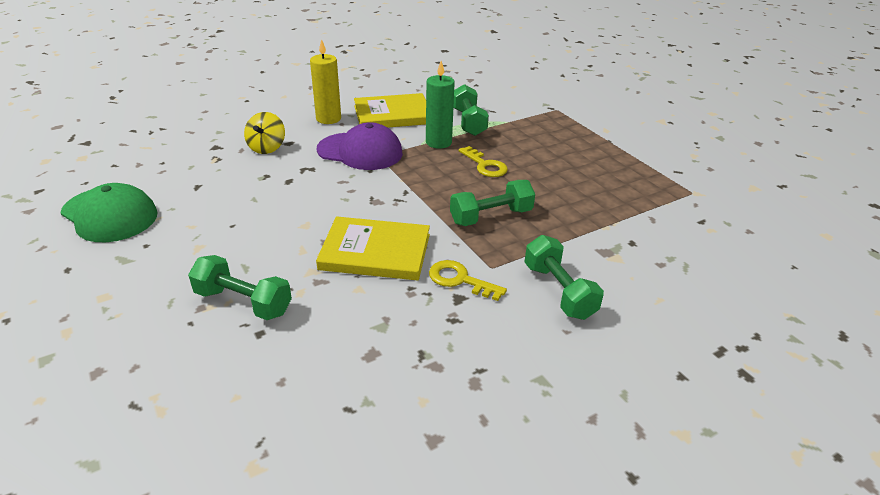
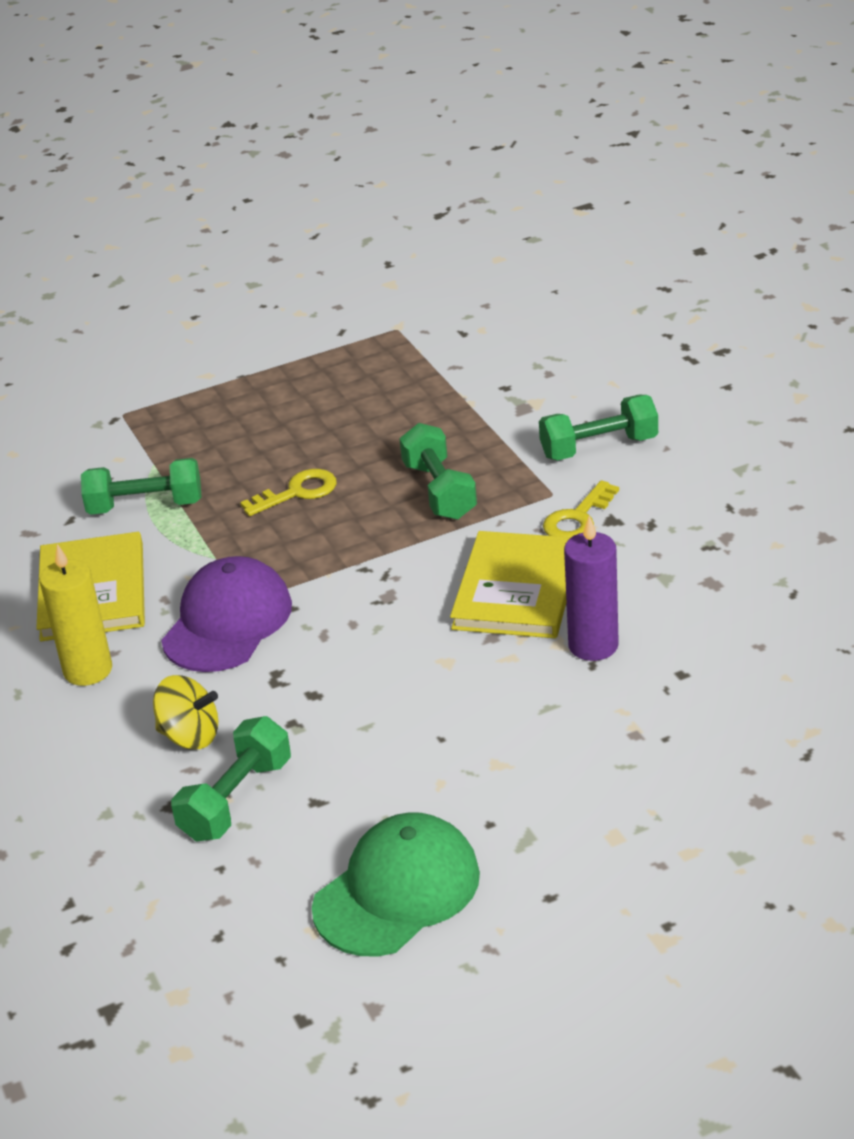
camera: 80 degrees left, 0 degrees up
green dumbbell [188,255,292,320] -> green dumbbell moved to [171,716,291,842]
green candle [426,61,455,149] -> none
none -> purple candle [564,516,619,661]

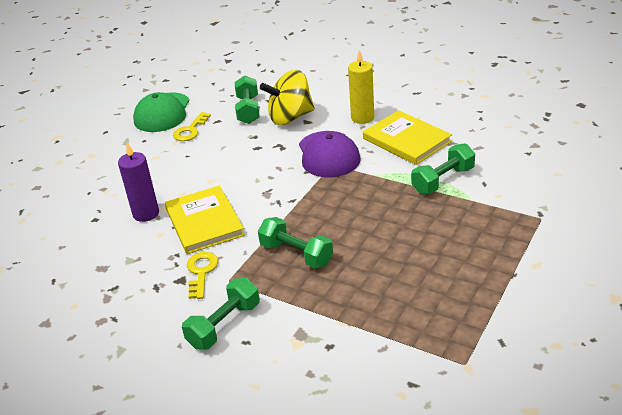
camera: 145 degrees right, 0 degrees up
yellow spinning top [153,675,219,750] -> yellow spinning top [260,70,315,125], size x1.63
yellow key [240,469,337,516] -> yellow key moved to [173,112,211,141]

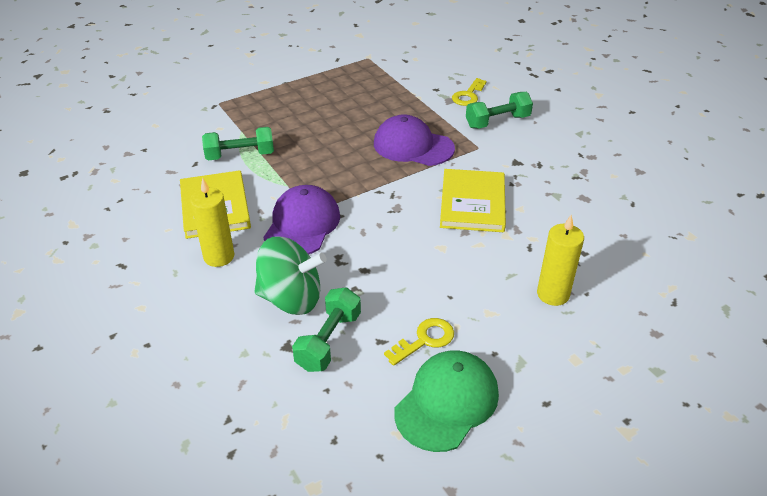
camera: 155 degrees left, 5 degrees up
purple candle [118,143,159,222] -> none
yellow key [187,252,218,299] -> yellow key moved to [452,78,487,106]
green dumbbell [258,217,333,268] -> purple cap [374,114,455,166]
yellow spinning top [260,70,315,125] -> green spinning top [254,237,327,315]
none -> yellow candle [537,215,584,306]

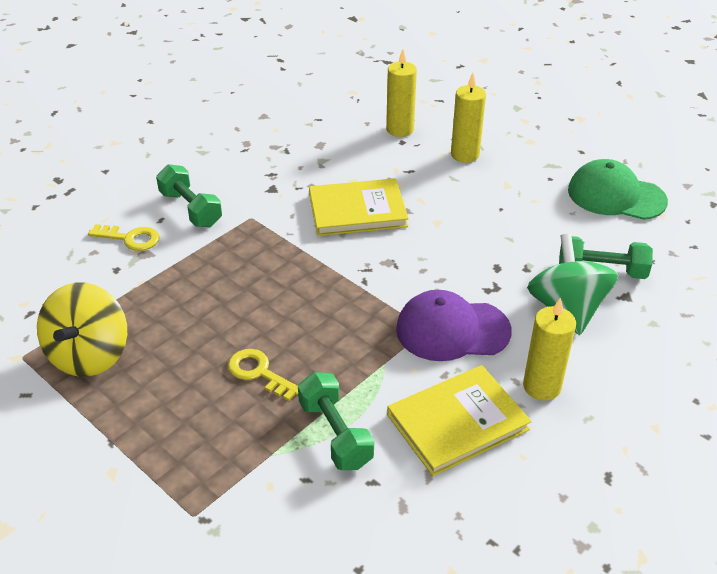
camera: 105 degrees left, 0 degrees up
purple cap [374,114,455,166] -> none
yellow key [384,318,454,366] -> yellow key moved to [228,349,298,401]
none -> yellow spinning top [37,283,127,377]
none -> yellow candle [386,49,417,137]

